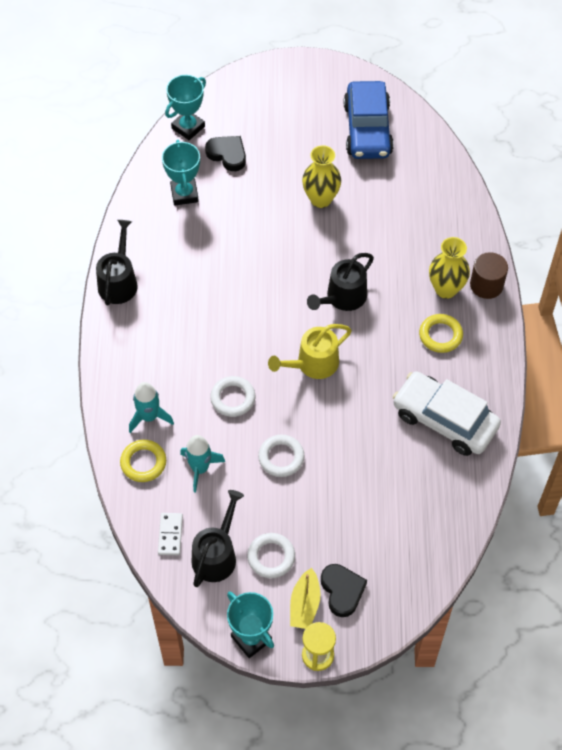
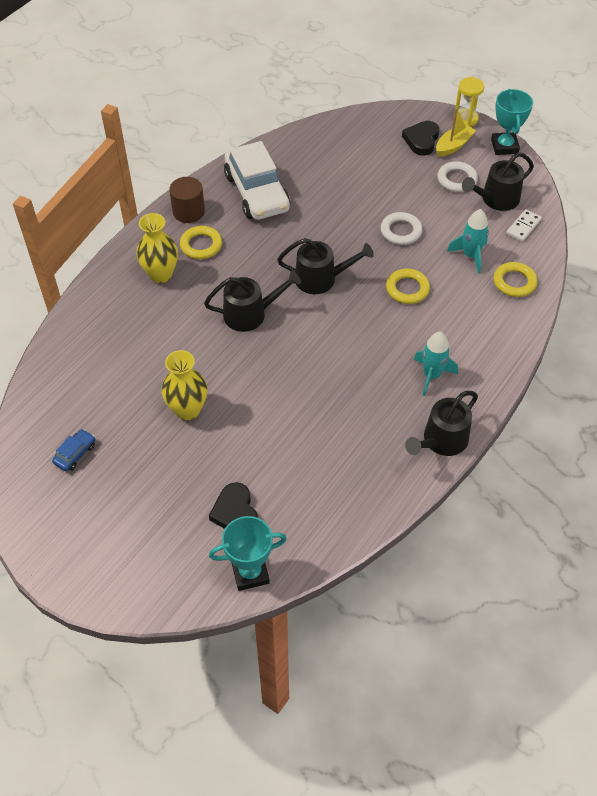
camera: 145 degrees left, 5 degrees down
turquoise rocket [129,382,174,433] -> turquoise rocket moved to [414,332,458,396]
turquoise trophy [162,140,200,206] -> none
white ring [210,376,255,417] -> yellow ring [386,269,430,304]
yellow watering can [268,324,352,379] -> black watering can [277,238,374,294]
blue car [344,81,394,159] -> blue car [52,429,95,471], size x0.41
brown cylinder [470,252,508,299] -> brown cylinder moved to [169,177,205,223]

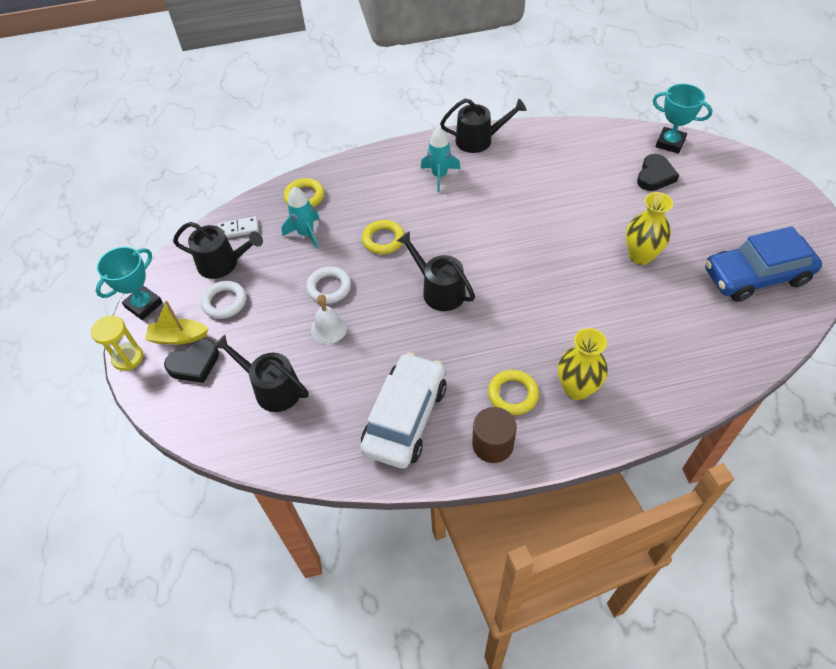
camera: 135 degrees left, 0 degrees up
blue car [52,429,95,471] -> blue car [705,226,822,302], size x2.42
black watering can [204,270,301,332] -> black watering can moved to [213,335,309,412]
none -> white bell [311,294,347,344]

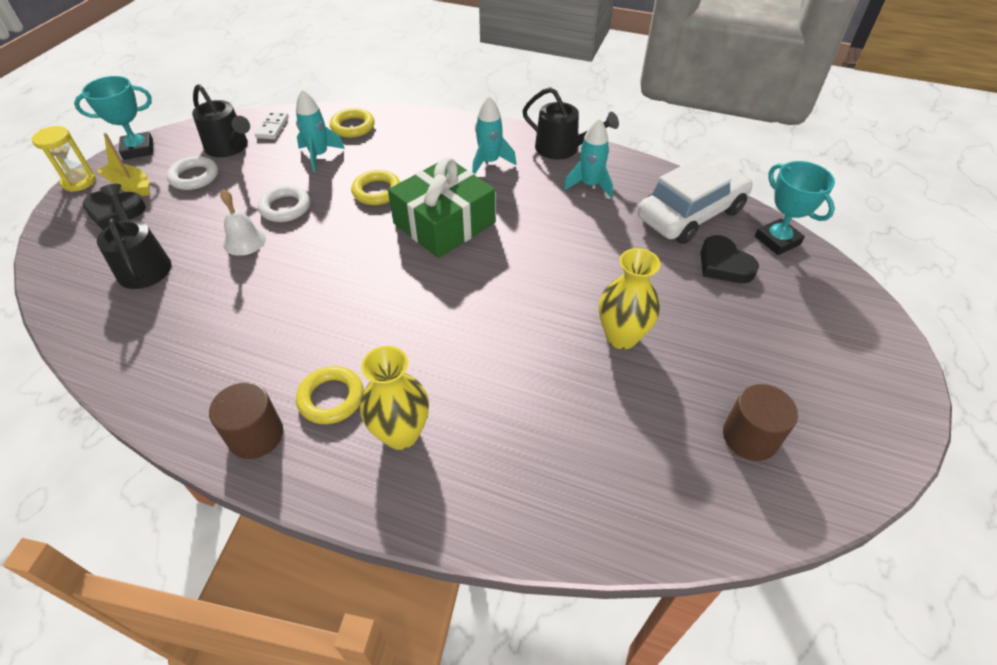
camera: 30 degrees right, 5 degrees down
white domino [218,216,259,238] -> white domino turned 75 degrees clockwise [255,112,289,139]
white car [360,352,446,469] -> white car moved to [637,158,753,244]
black watering can [397,231,475,311] -> none
black heart [637,154,679,191] -> black heart turned 90 degrees clockwise [701,235,759,283]
blue car [705,226,822,302] -> brown cylinder [723,384,798,461]
none -> green gift [388,157,496,258]
none -> turquoise rocket [563,119,613,198]

